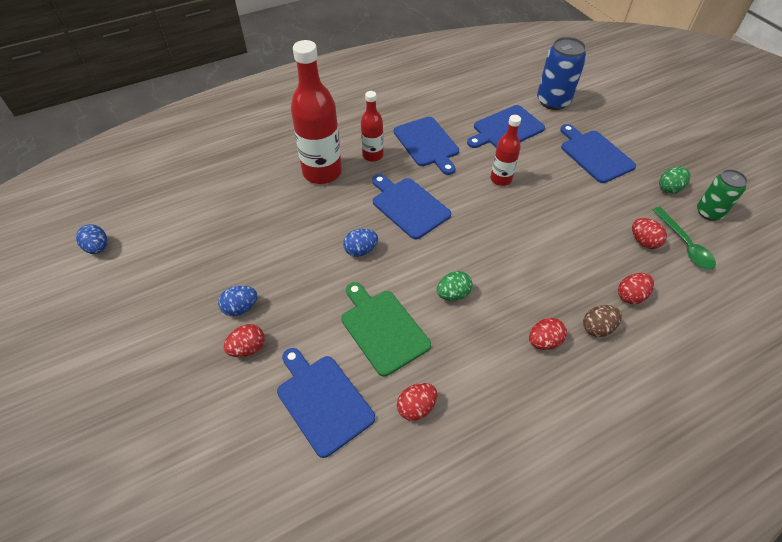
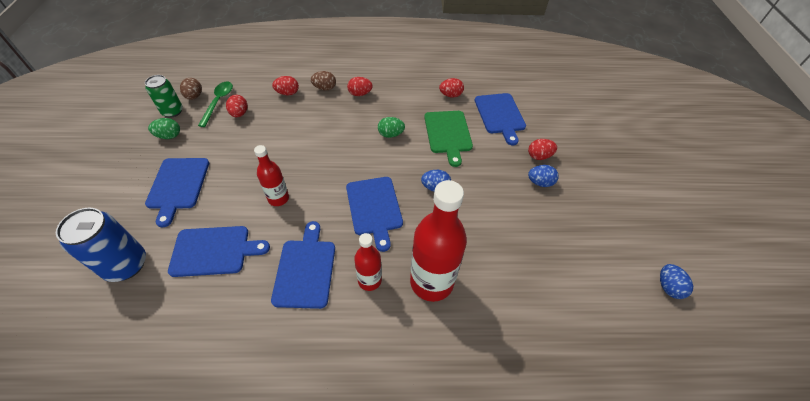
camera: 155 degrees left, 0 degrees up
none -> brown egg [180,78,202,100]

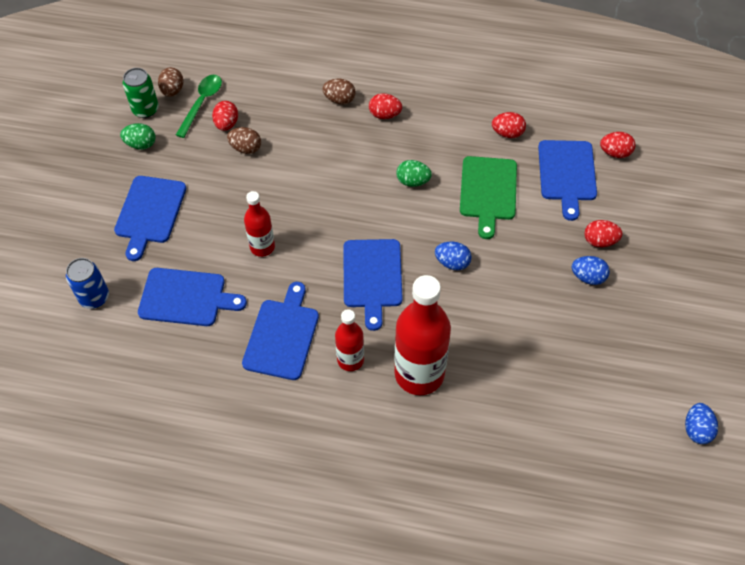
camera: 15 degrees right, 5 degrees up
blue can [56,208,146,282] -> blue can [66,258,109,309], size x0.66
red egg [272,76,299,95] -> red egg moved to [600,132,636,158]
none -> brown egg [227,127,261,154]

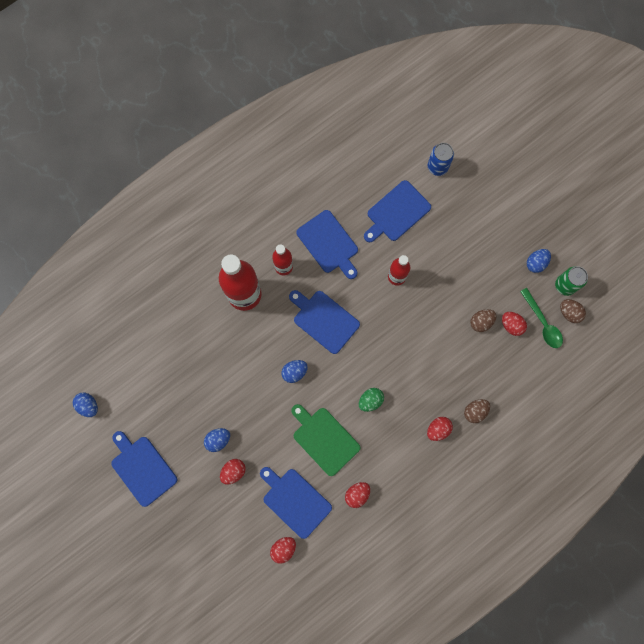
camera: 130 degrees right, 20 degrees up
blue cutting board [114,176,186,261] -> blue cutting board moved to [111,431,177,507]
green egg [120,123,156,150] -> blue egg [527,249,551,273]

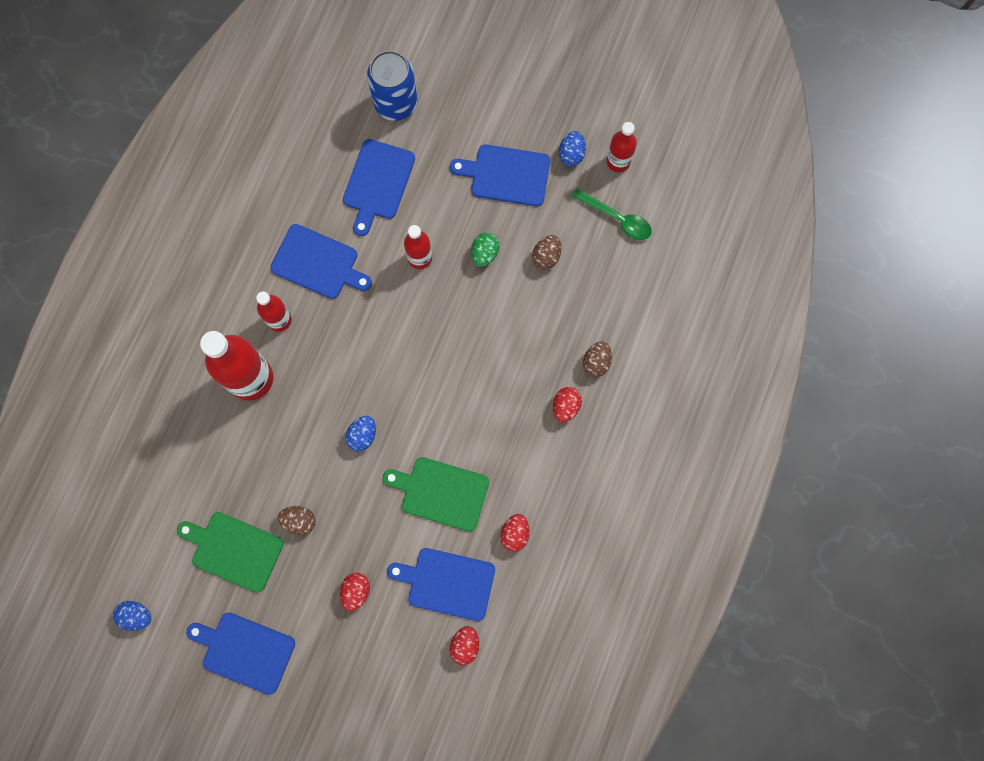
camera: 30 degrees left, 0 degrees up
blue egg [204,428,230,452] -> none
blue cutting board [289,290,360,354] -> blue cutting board moved to [450,144,550,207]
green egg [359,388,384,412] -> green egg moved to [471,232,499,267]
blue can [428,143,454,176] -> blue can [367,51,417,121], size x1.51
red egg [502,312,527,336] -> none
green can [555,266,588,296] -> red bottle [607,122,637,172]
brown egg [560,299,586,323] -> brown egg moved to [277,506,316,535]
none -> green cutting board [177,512,284,593]

